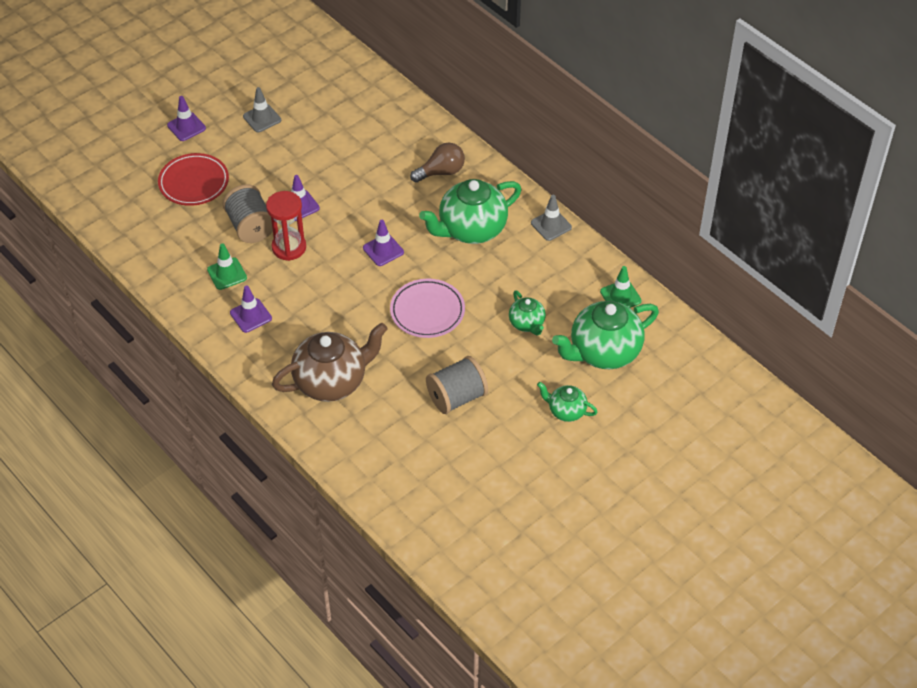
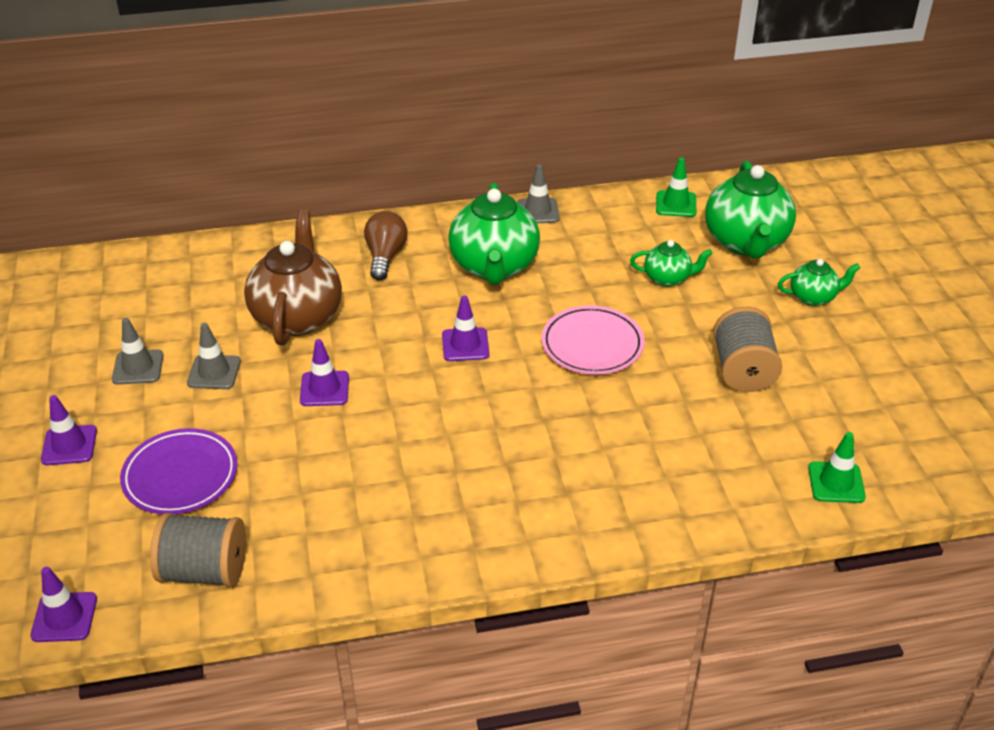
camera: 60 degrees left, 10 degrees down
red plate [158,153,229,206] -> purple plate [120,428,238,514]
green traffic cone [207,243,247,290] -> green traffic cone moved to [808,432,866,503]
grey spool [223,184,273,243] -> grey spool moved to [150,513,246,588]
purple traffic cone [230,285,272,333] -> purple traffic cone moved to [30,567,97,642]
red hourglass [266,191,306,261] -> none
brown teapot [272,323,388,402] -> brown teapot moved to [244,210,342,346]
green teapot [537,382,597,422] -> green teapot turned 150 degrees counterclockwise [778,259,860,306]
none -> grey traffic cone [187,323,241,389]

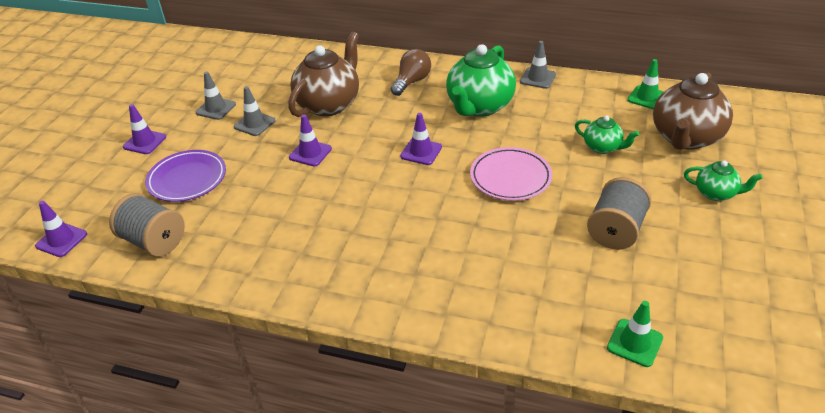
camera: 30 degrees right, 0 degrees up
green teapot [705,161,796,259] -> brown teapot [653,73,733,150]

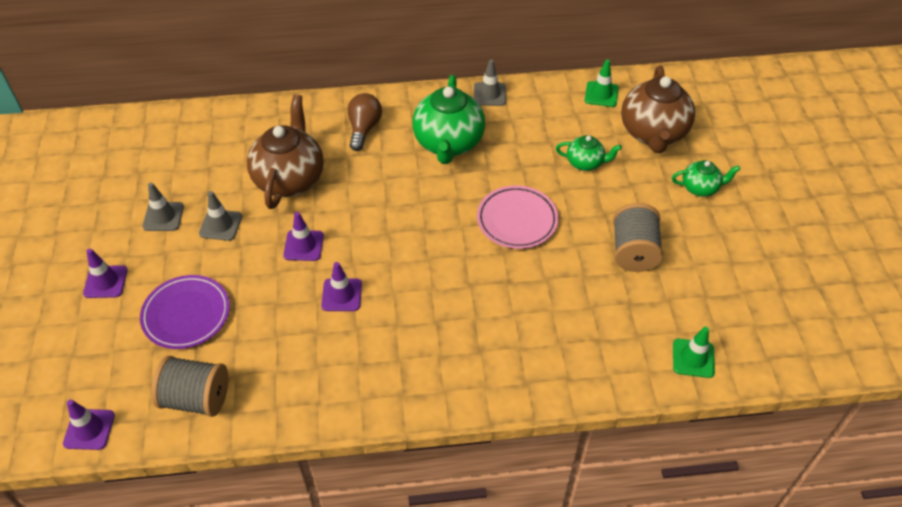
camera: 25 degrees left, 10 degrees up
purple traffic cone [400,113,442,165] -> purple traffic cone moved to [321,262,362,311]

